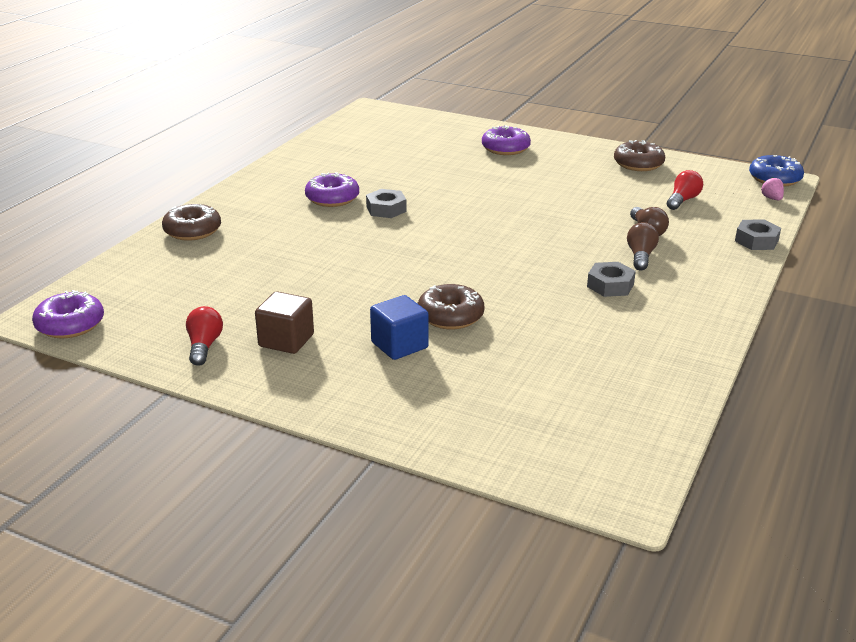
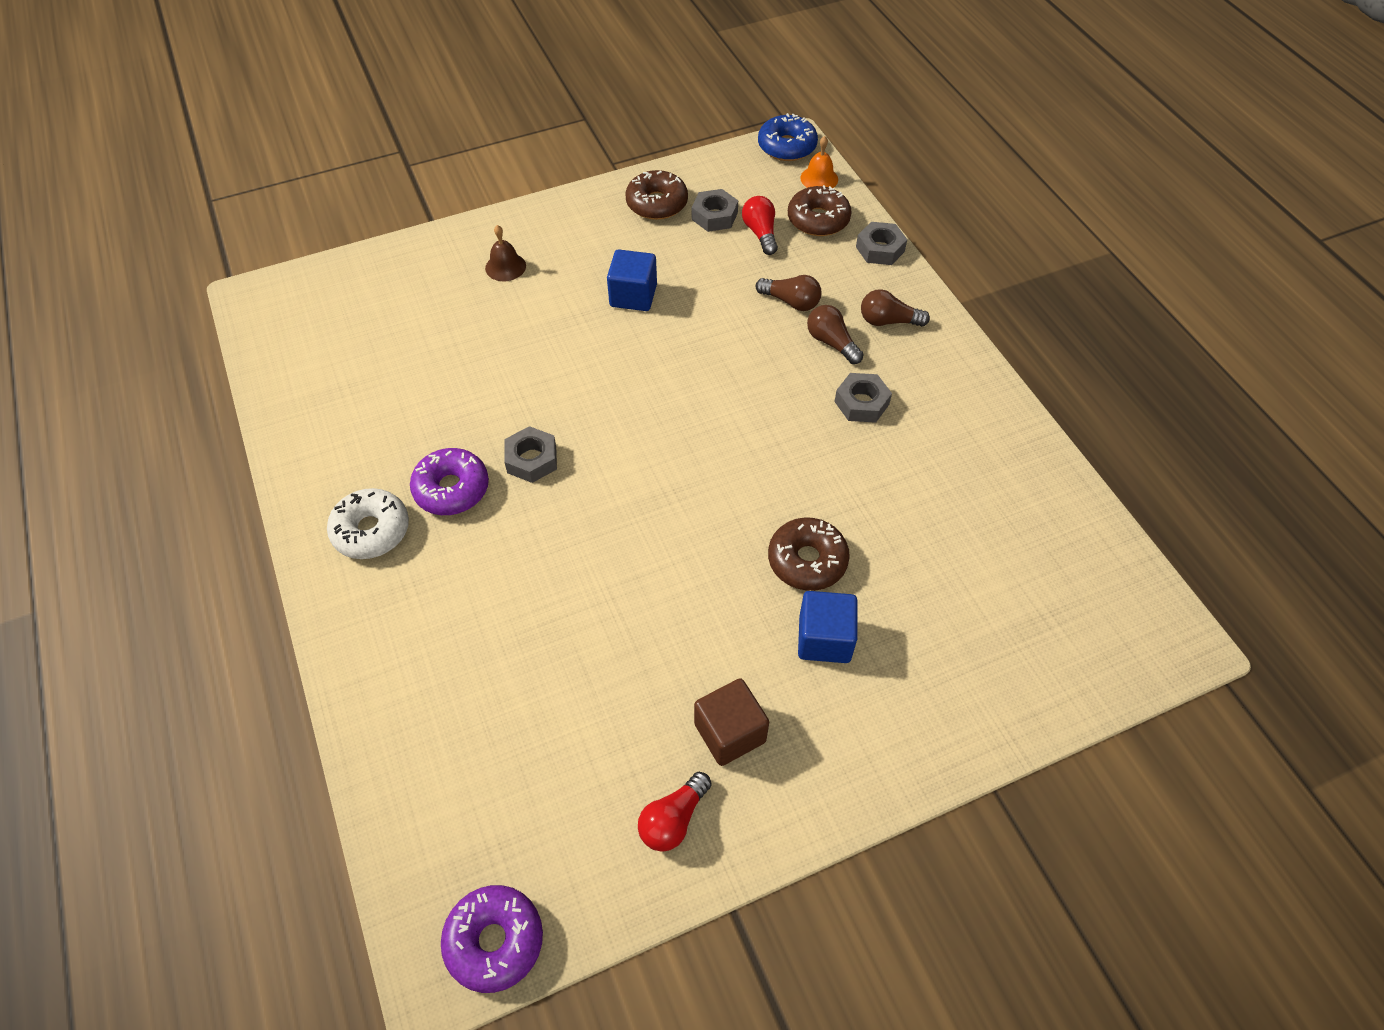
camera: 50 degrees left, 25 degrees up
brown donut [162,204,221,241] -> brown donut moved to [788,185,852,236]
red light bulb [186,306,223,366] -> red light bulb turned 90 degrees counterclockwise [638,772,711,852]
purple donut [482,125,531,155] -> brown bell [485,225,526,281]
pink strawberry [761,177,784,200] -> orange bell [800,136,838,188]
none -> white donut [327,488,409,559]
none -> blue cube [607,250,657,311]
none -> grey nut [692,189,738,232]
none -> brown light bulb [861,289,930,327]

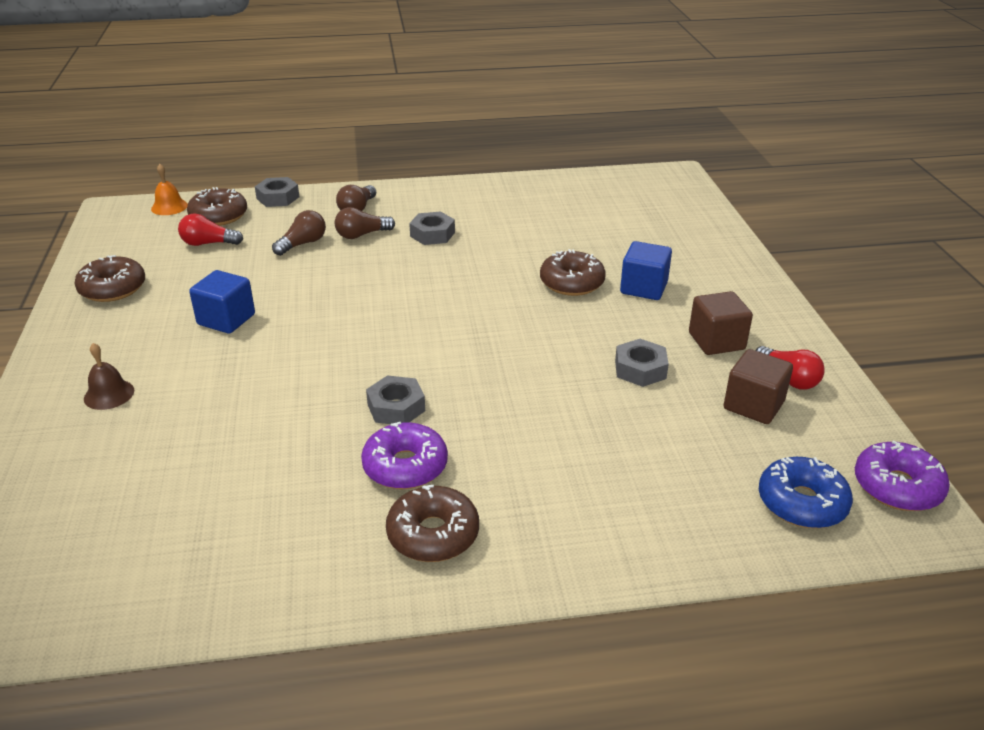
camera: 75 degrees left, 20 degrees down
white donut [327,488,409,559] -> brown donut [386,485,479,562]
grey nut [692,189,738,232] -> grey nut moved to [615,339,669,387]
blue donut [758,113,818,161] -> blue donut moved to [759,457,853,528]
none -> brown cube [724,349,793,424]

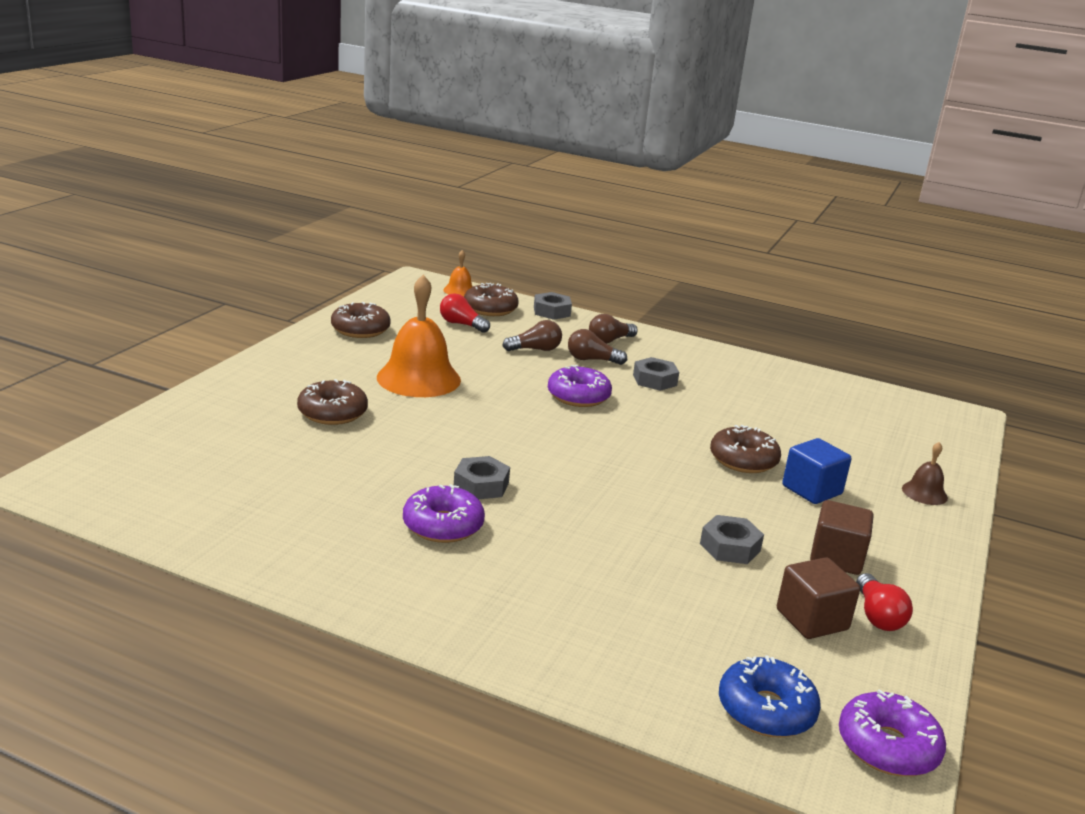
camera: 30 degrees right, 10 degrees down
brown bell [84,343,134,410] -> brown bell moved to [902,442,948,505]
blue cube [189,270,255,334] -> orange bell [377,275,461,397]
brown donut [386,485,479,562] -> brown donut moved to [297,379,368,425]
none -> purple donut [548,365,612,407]

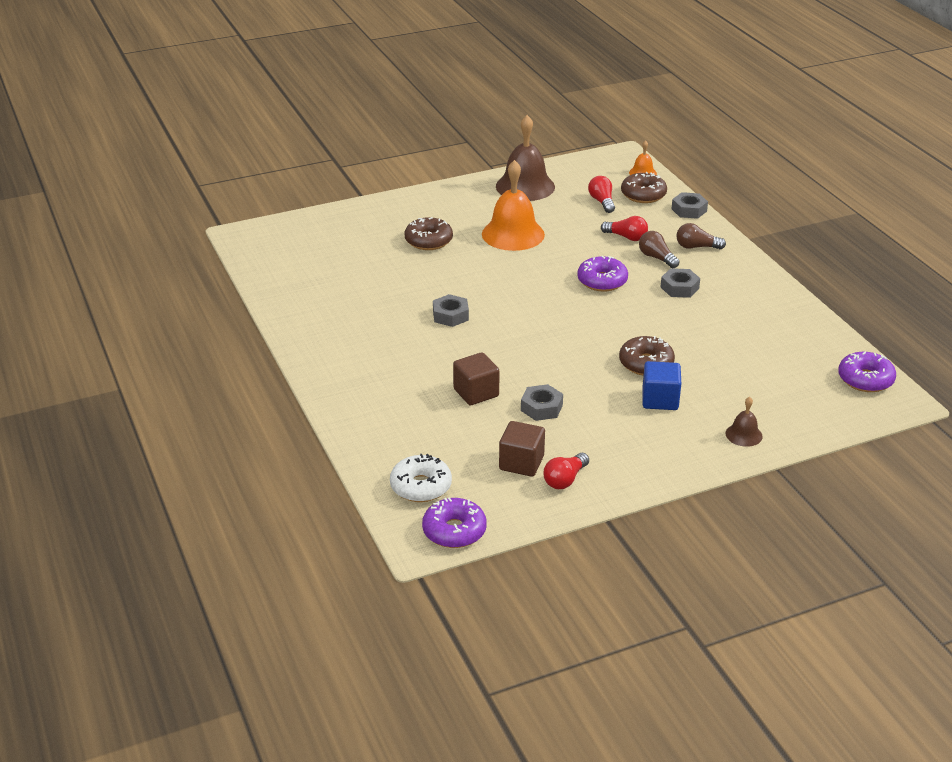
camera: 45 degrees right, 10 degrees up
brown donut [331,302,390,338] -> brown bell [496,115,555,201]
purple donut [403,484,485,543] -> purple donut moved to [838,352,896,392]
brown light bulb [502,320,562,351] -> red light bulb [601,216,648,241]
blue donut [719,655,821,737] -> white donut [390,454,452,502]
brown cube [810,500,874,575] -> brown cube moved to [453,352,500,405]

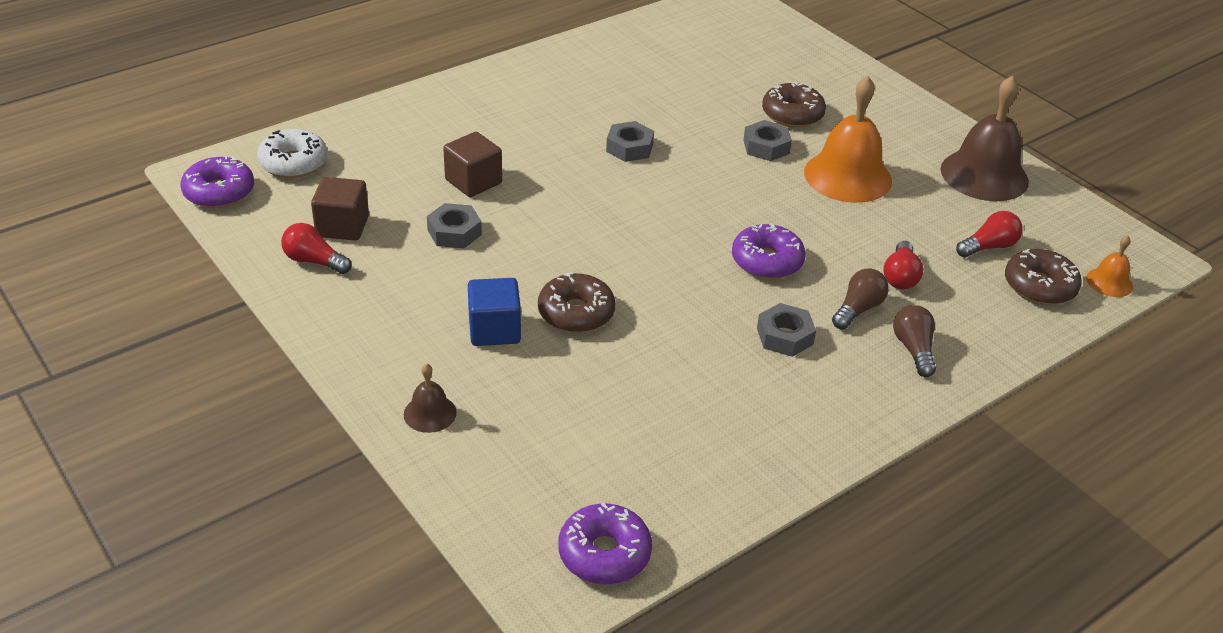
camera: 75 degrees right, 5 degrees up
grey nut [672,192,708,219] -> grey nut moved to [743,120,792,161]

